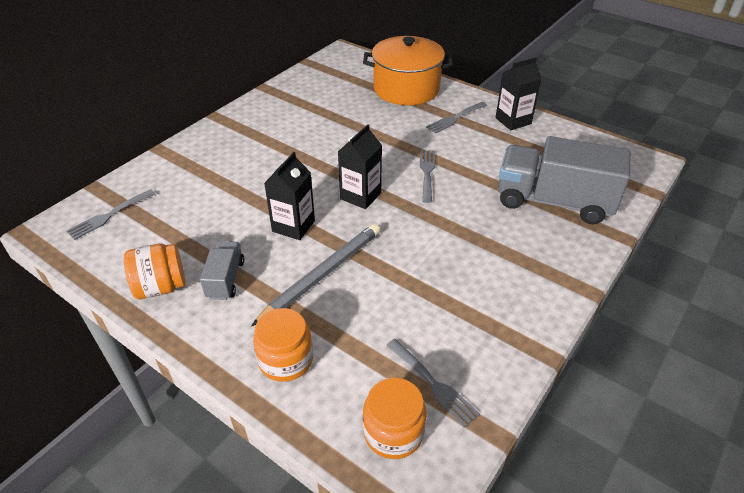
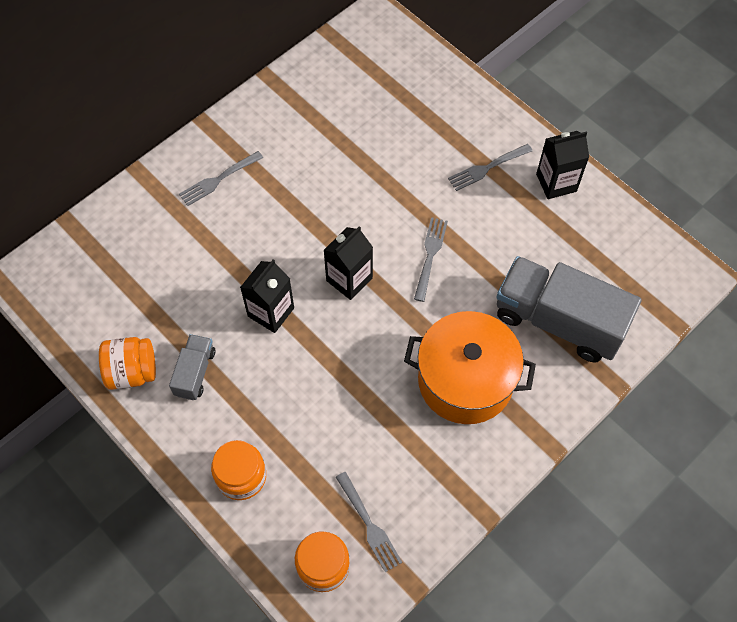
camera: 10 degrees right, 20 degrees up
grey fork [66,189,155,240] -> grey fork moved to [179,151,263,206]
grey pencil [251,224,380,326] -> none
orange pot [363,36,453,105] -> orange pot moved to [404,311,536,424]

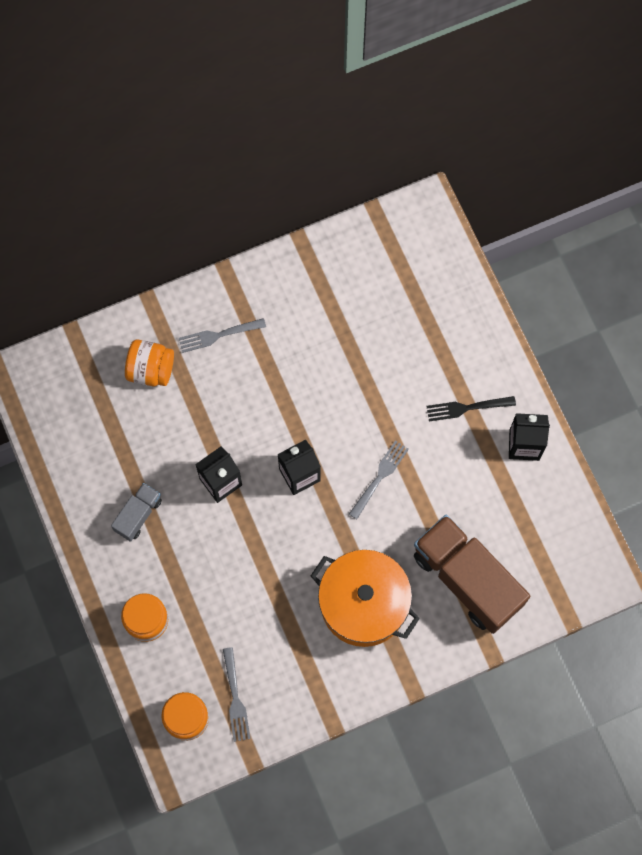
camera: 20 degrees right, 10 degrees up
orange jar [99,337,156,390] -> orange jar moved to [125,339,174,386]
grey fork [448,144,533,191] -> black fork [426,396,516,421]
grey truck [496,256,641,363] -> brown truck [414,515,530,634]

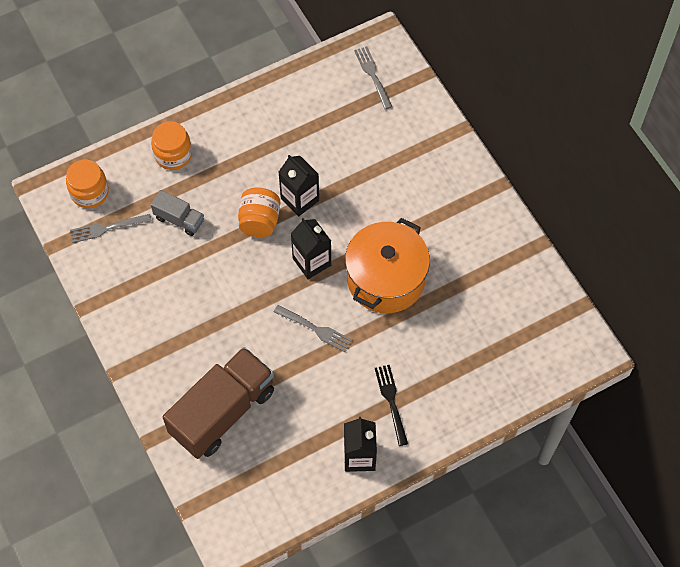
camera: 85 degrees right, 10 degrees down
grey truck [111,483,162,542] -> grey truck moved to [151,190,204,236]
orange jar [125,339,174,386] -> orange jar moved to [238,188,280,237]
grey fork [179,318,266,353] -> grey fork moved to [354,46,392,109]
orange pot [311,550,420,647] -> orange pot moved to [345,218,430,313]

